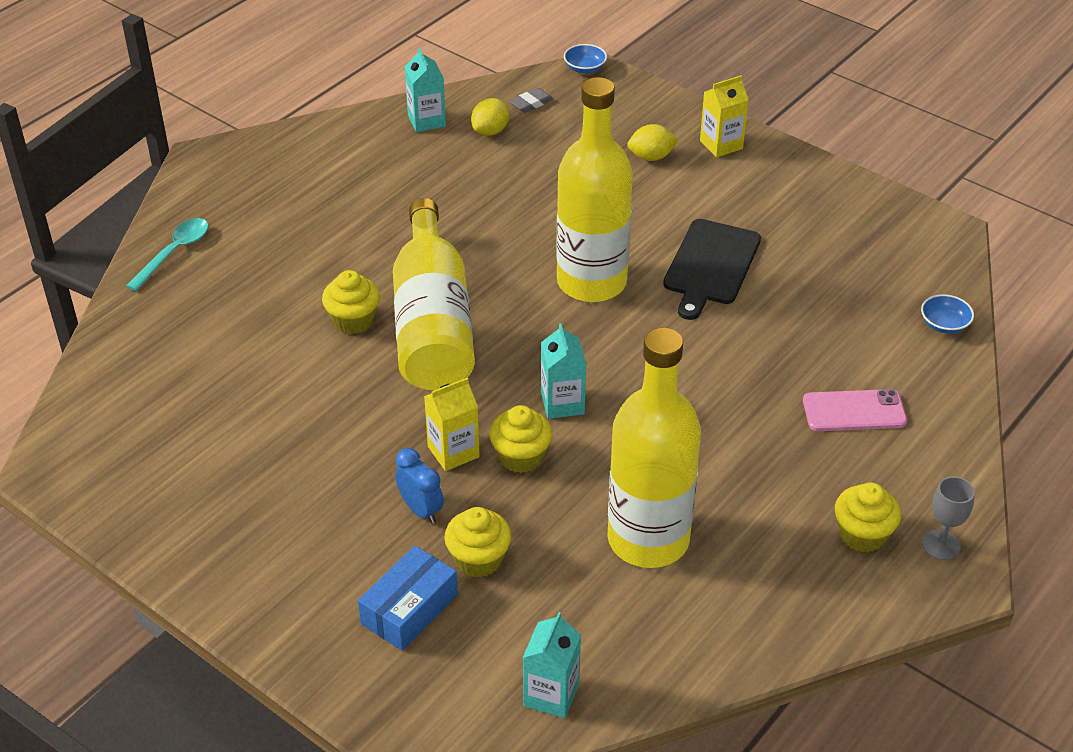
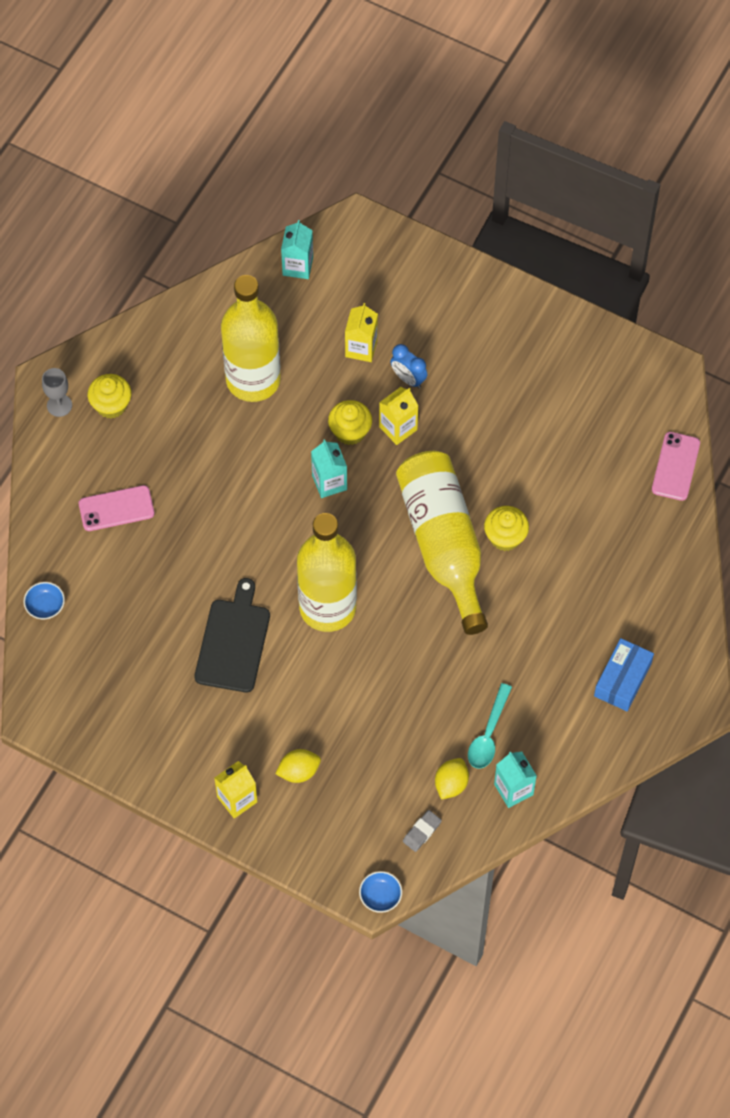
camera: 170 degrees right, 20 degrees up
turquoise spoon [126,218,208,291] -> turquoise spoon moved to [468,683,512,769]
blue box [358,546,458,651] -> blue box moved to [594,638,654,711]
yellow cupcake [444,507,511,577] -> yellow carton [345,303,378,362]
none -> pink phone [652,432,700,501]

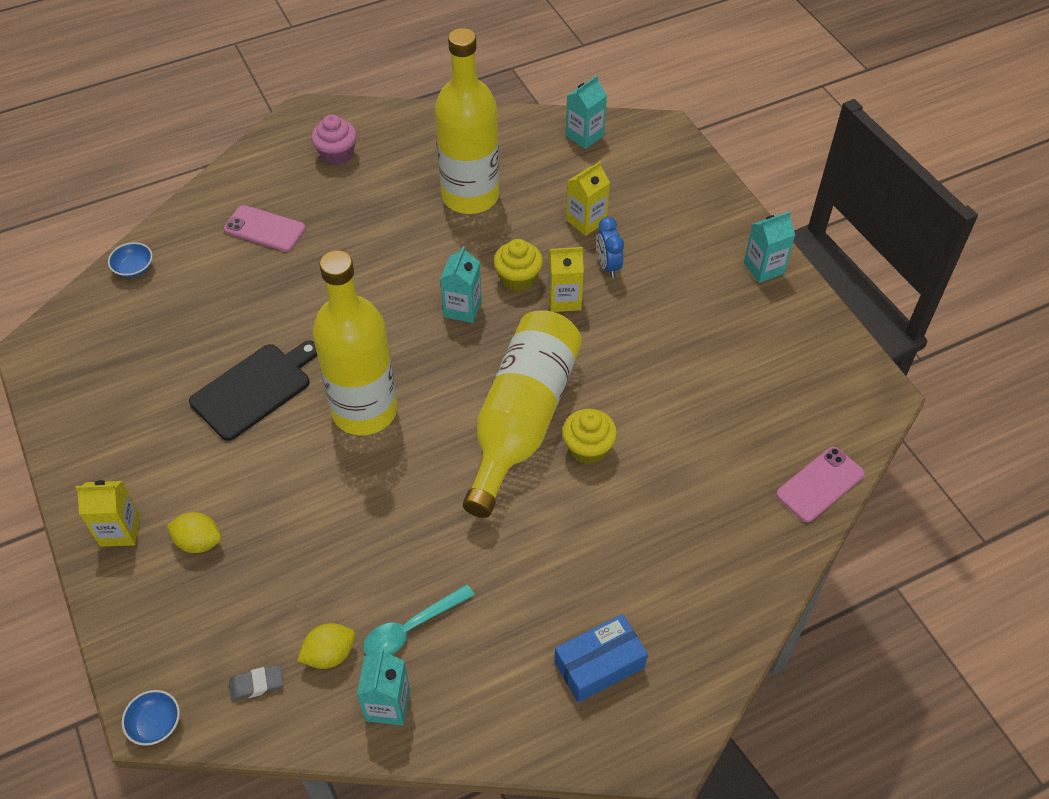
camera: 35 degrees right, 10 degrees down
grey goblet [42,368,72,417] -> none
yellow cupcake [88,374,131,419] -> pink cupcake [311,114,357,165]
none -> turquoise carton [744,211,795,283]

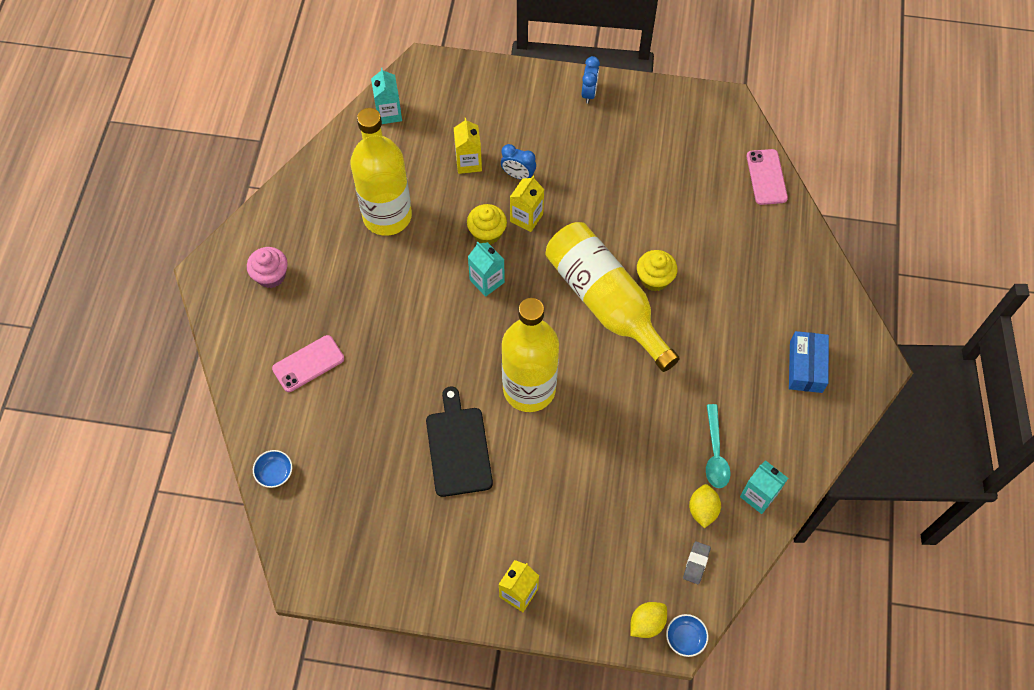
camera: 55 degrees left, 10 degrees up
yellow lemon [167,512,221,553] -> yellow lemon moved to [630,602,667,638]
turquoise carton [744,211,795,283] -> blue clock [582,56,600,104]

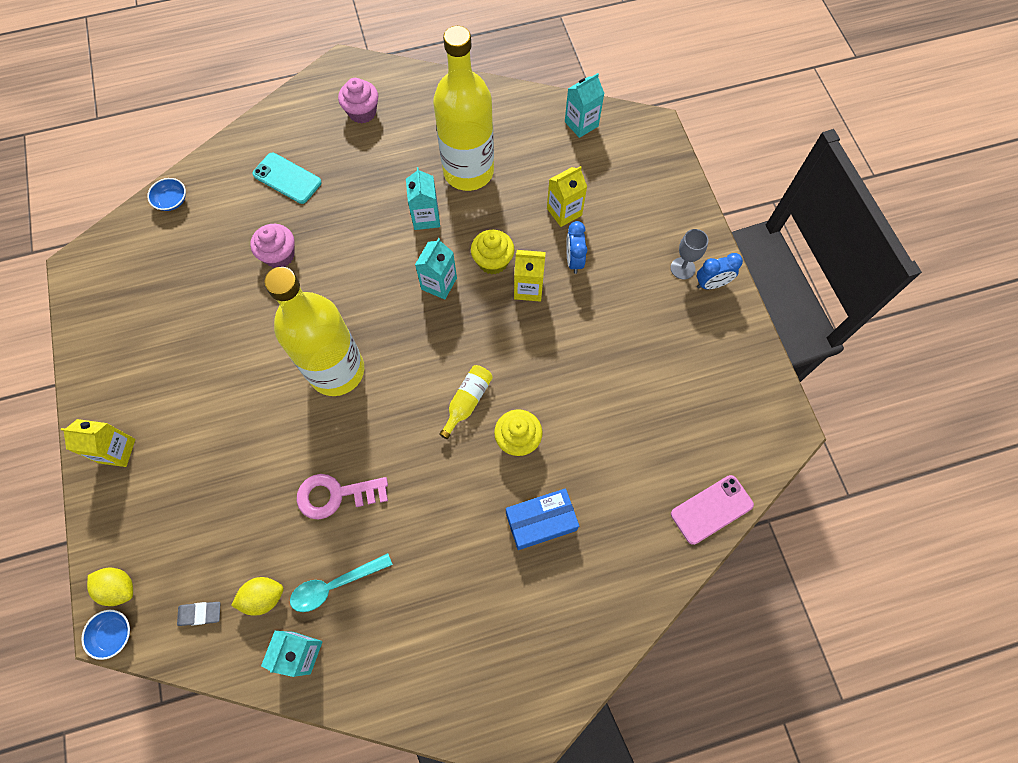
camera: 65 degrees right, 5 degrees up
pink phone [272,335,344,392] -> turquoise phone [252,153,322,204]
black cutting board [426,387,493,497] -> none
yellow bottle [545,222,680,372] -> yellow bottle [439,365,493,439], size x0.40
blue box [789,331,829,393] -> blue box moved to [506,488,579,550]
none -> pink cupcake [250,224,295,268]
none -> pink key [297,474,388,520]
none -> turquoise carton [406,167,440,230]
none -> grey goblet [671,229,709,280]

